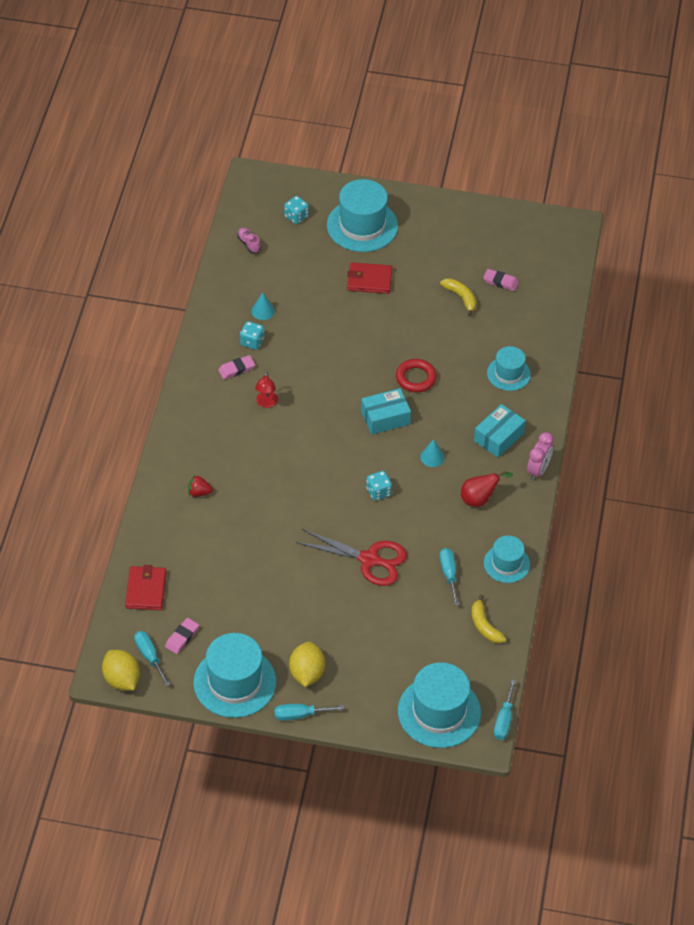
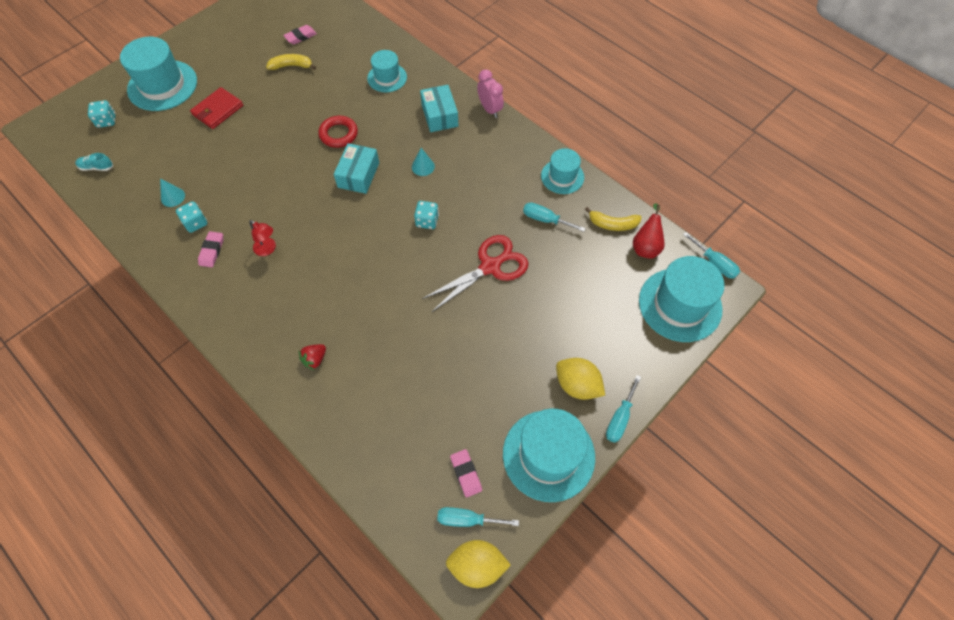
camera: 55 degrees left, 10 degrees up
red wallet [125,565,166,610] -> none
pink shoe [237,227,261,254] -> turquoise shoe [75,153,113,171]
red pear [461,471,513,507] -> red pear moved to [633,204,665,259]

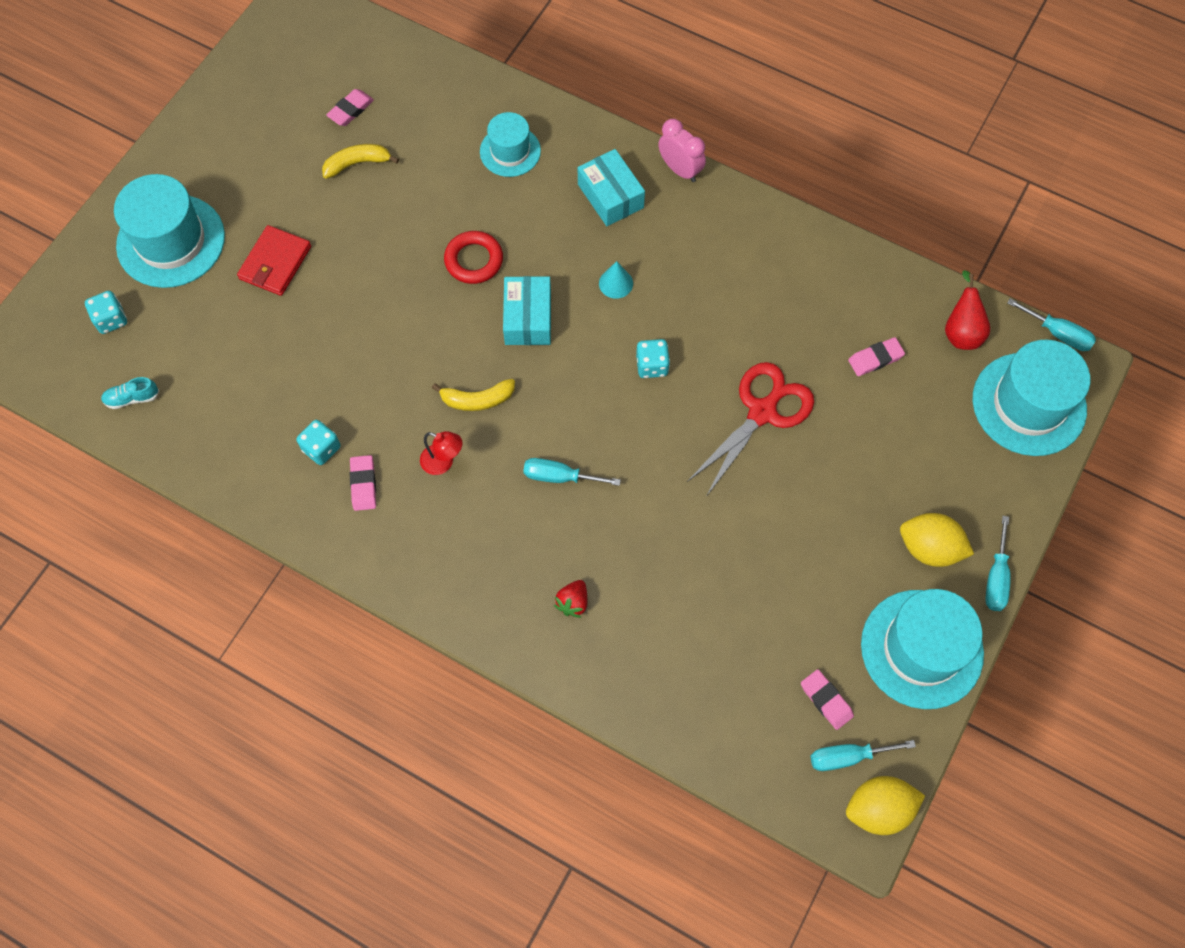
camera: 15 degrees left, 5 degrees up
turquoise cone [160,179,185,207] -> none
turquoise screwdriver [523,202,586,232] -> turquoise screwdriver moved to [523,458,621,486]
turquoise hat [541,148,584,194] -> none
yellow banana [585,207,642,231] -> yellow banana moved to [432,379,515,411]
none -> pink eraser [848,337,905,376]

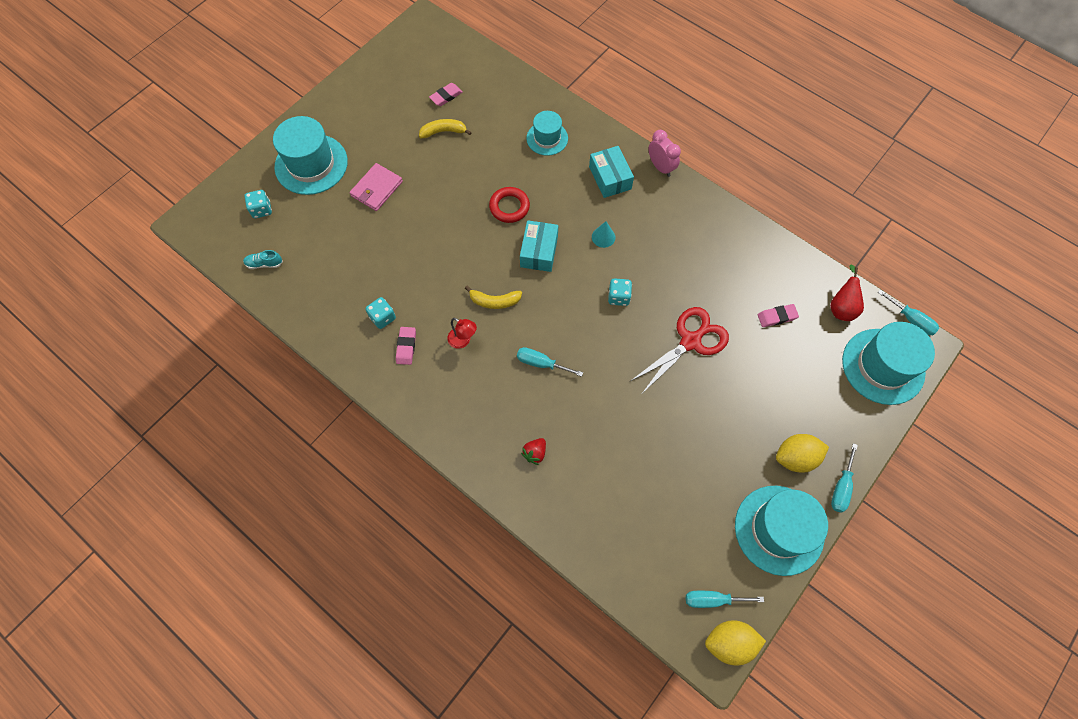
camera: 10 degrees right, 0 degrees up
red wallet [237,225,311,296] -> pink wallet [350,163,403,211]
pink eraser [801,669,854,730] -> none
yellow lemon [900,513,974,567] -> yellow lemon turned 45 degrees counterclockwise [776,434,829,473]

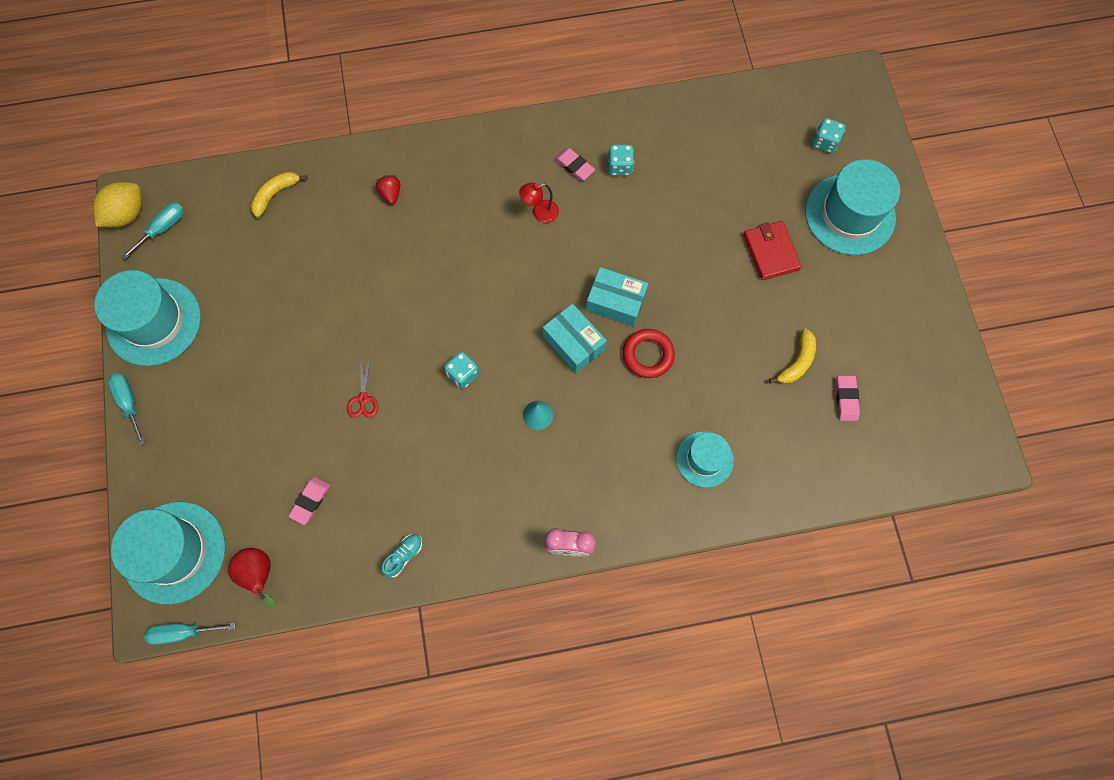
camera: 130 degrees right, 5 degrees up
turquoise shoe [243,250,283,269] -> turquoise shoe moved to [382,534,422,578]
pink wallet [350,163,403,211] -> red wallet [743,221,802,280]
yellow banana [465,286,522,309] -> yellow banana moved to [250,171,308,218]
turquoise screwdriver [517,347,583,377] -> none
turquoise box [589,146,634,198] -> turquoise box moved to [586,267,648,327]
red scissors [631,307,729,392] -> red scissors [347,358,378,418], size x0.48
yellow lemon [776,434,829,473] -> none

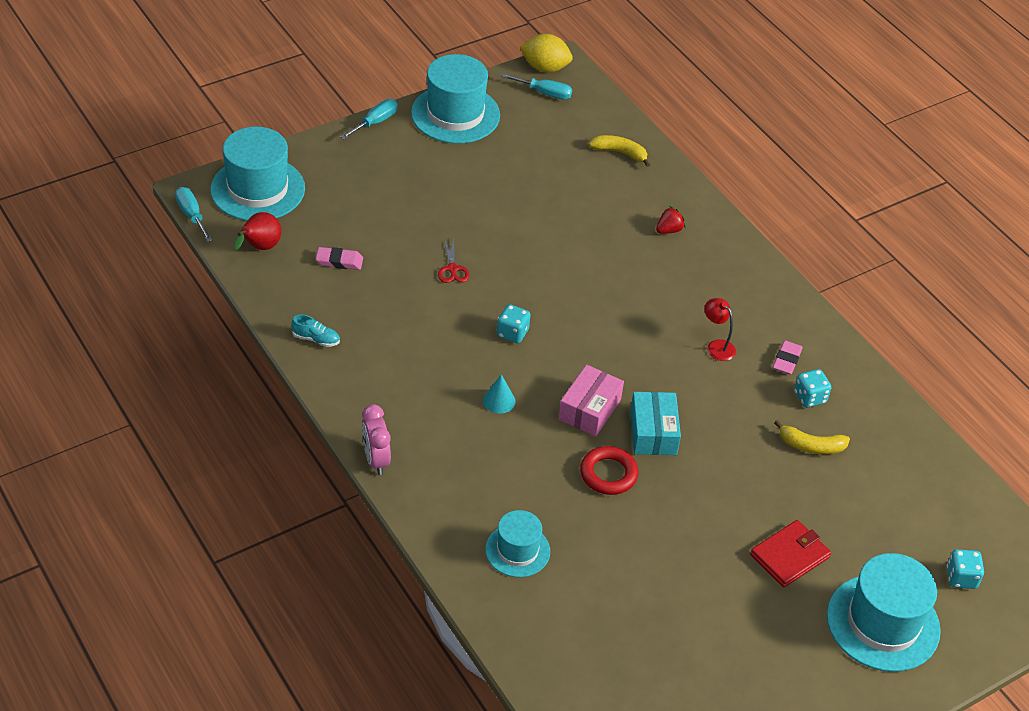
camera: 65 degrees right, 25 degrees down
red scissors [347,358,378,418] -> red scissors turned 75 degrees counterclockwise [438,238,469,283]
turquoise box [543,304,607,373] -> pink box [558,365,624,437]
yellow banana [769,328,816,384] -> yellow banana moved to [774,420,850,454]
pink eraser [836,376,860,421] -> none

